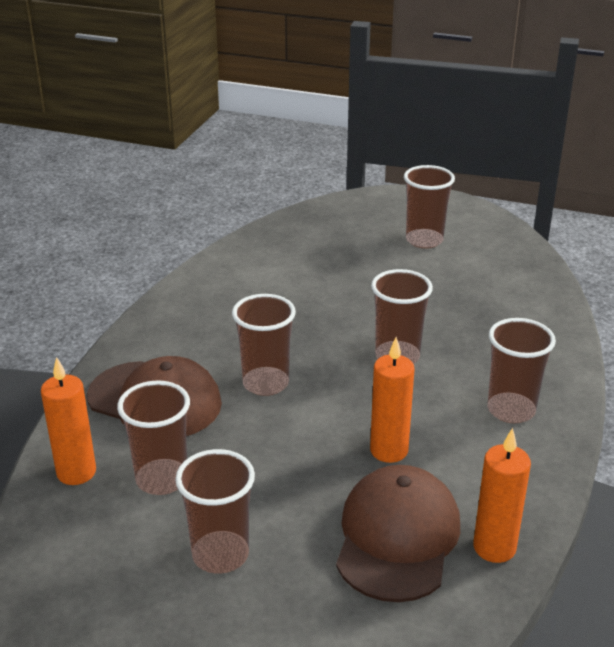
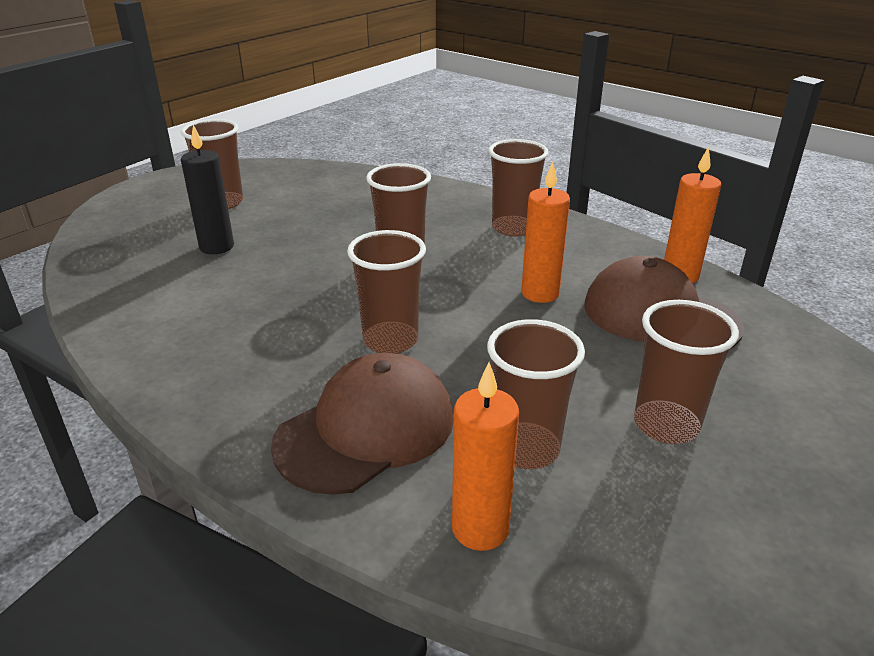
camera: 70 degrees left, 0 degrees up
none -> black candle [181,125,234,254]

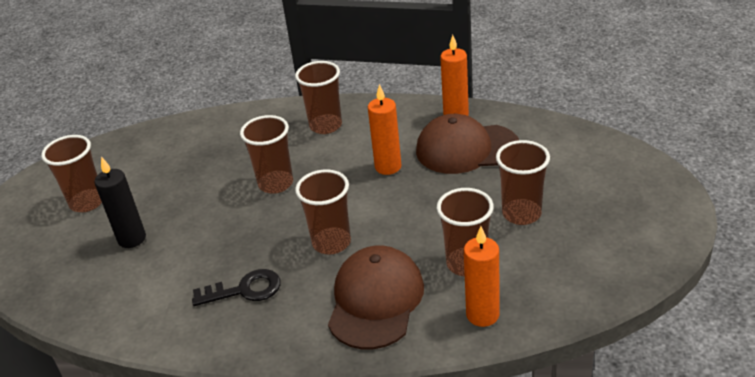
camera: 30 degrees left, 5 degrees up
none -> black key [192,269,281,306]

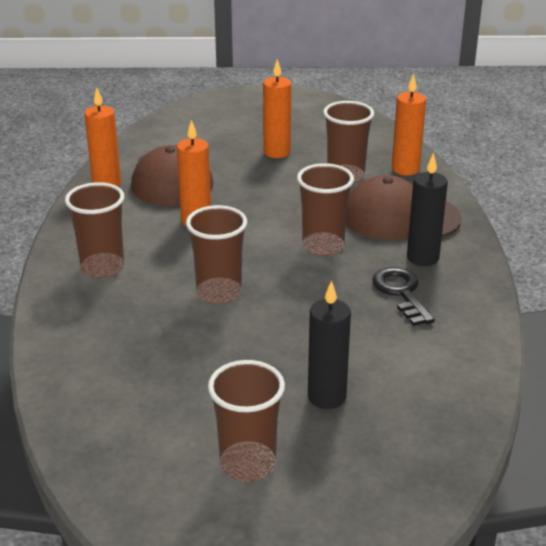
camera: 100 degrees left, 5 degrees down
brown cup [496,140,550,225] -> orange candle [263,59,291,158]
none -> black candle [407,153,448,266]

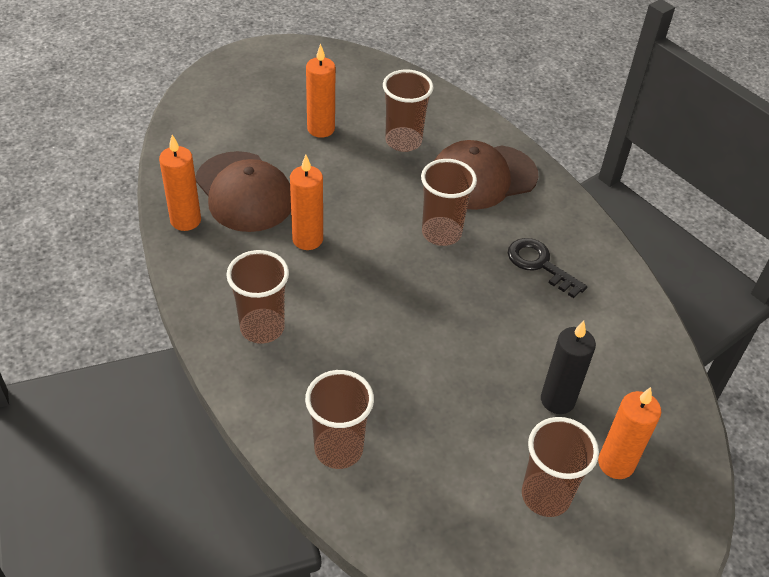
camera: 30 degrees left, 15 degrees up
brown cup [186,205,247,304] -> brown cup moved to [305,370,374,469]
orange candle [392,74,426,175] -> orange candle moved to [598,387,661,479]
black candle [407,153,448,266] -> none

